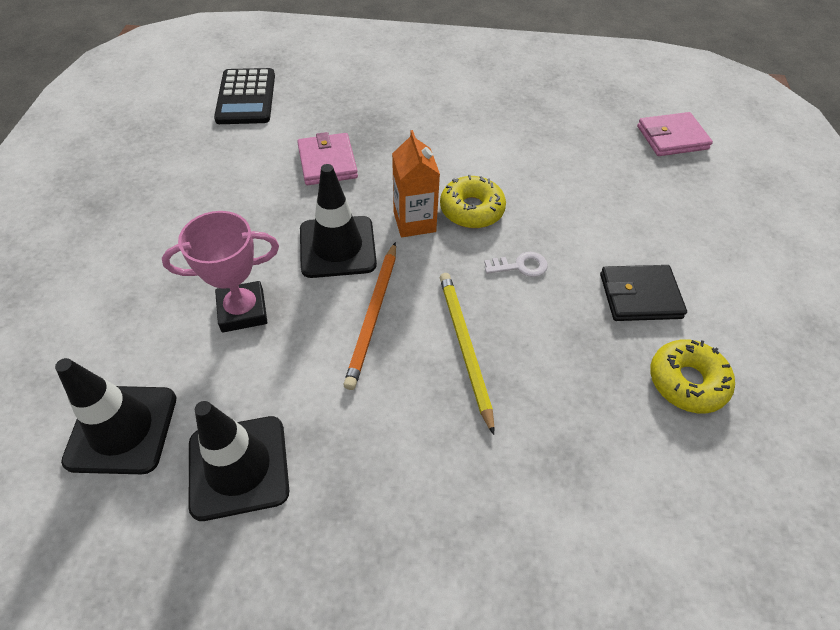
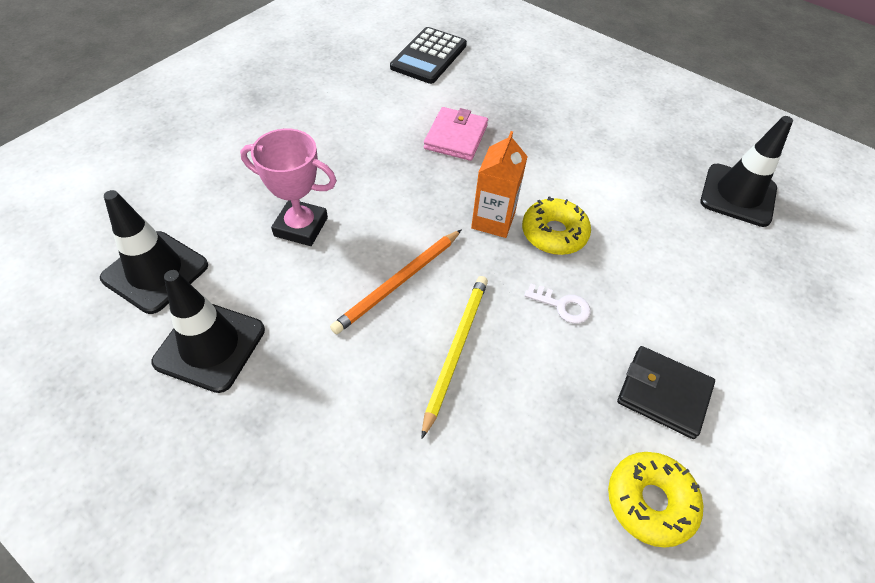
camera: 30 degrees right, 0 degrees up
black traffic cone [300,164,377,278] -> black traffic cone moved to [700,116,793,227]
pink wallet [637,112,713,156] -> none

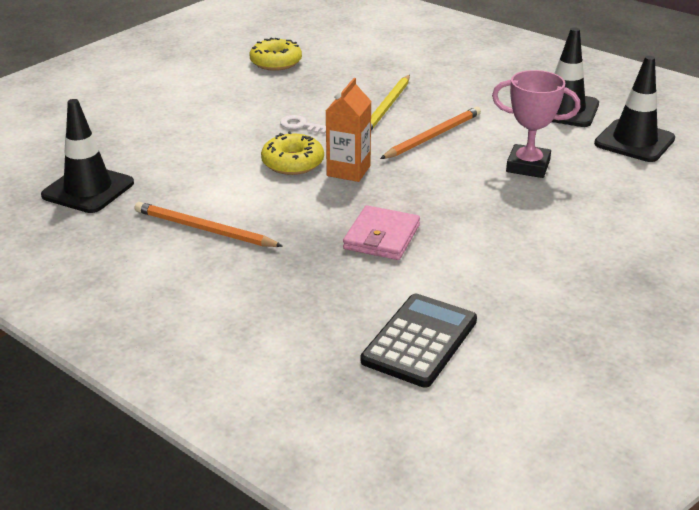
camera: 175 degrees left, 20 degrees down
black wallet [617,346,715,439] -> none
none -> orange pencil [135,202,283,247]

